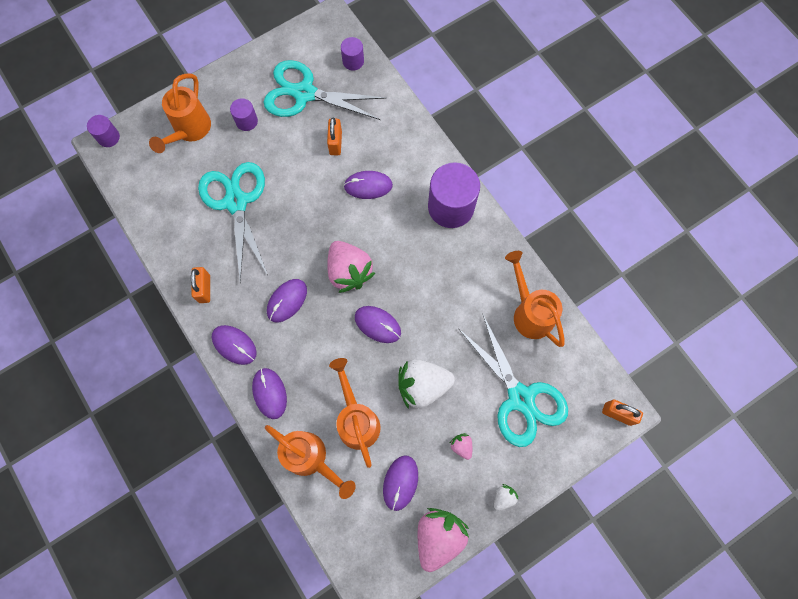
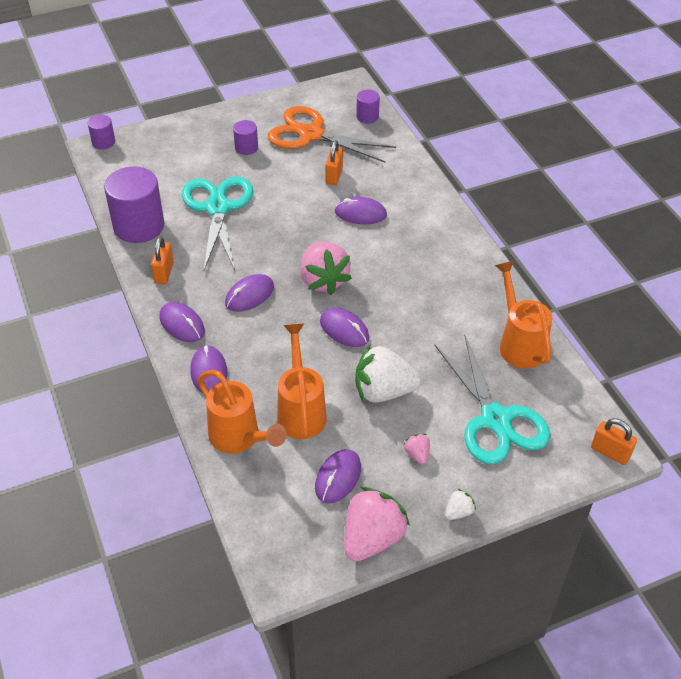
camera: 10 degrees right, 25 degrees down
orange watering can [149,74,211,153] -> none
turquoise scissors [264,60,386,120] -> orange scissors [268,106,396,163]
purple cylinder [428,162,480,228] -> purple cylinder moved to [104,167,165,243]

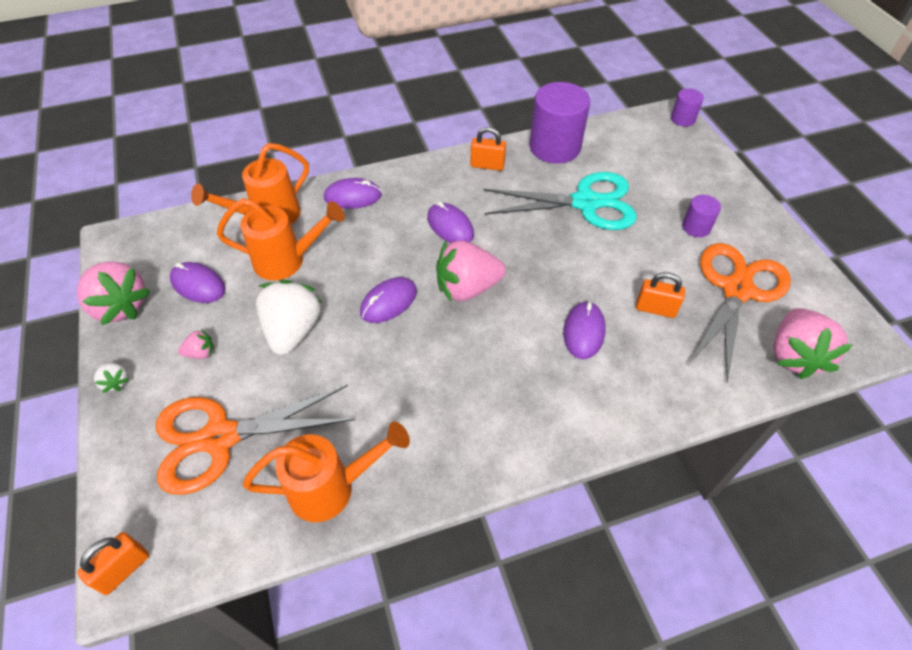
camera: 95 degrees right, 5 degrees up
purple mouse [159,302,205,342] -> none
purple cylinder [356,90,380,124] -> pink strawberry [773,308,853,379]
turquoise scissors [434,334,551,465] -> orange scissors [156,385,355,495]

